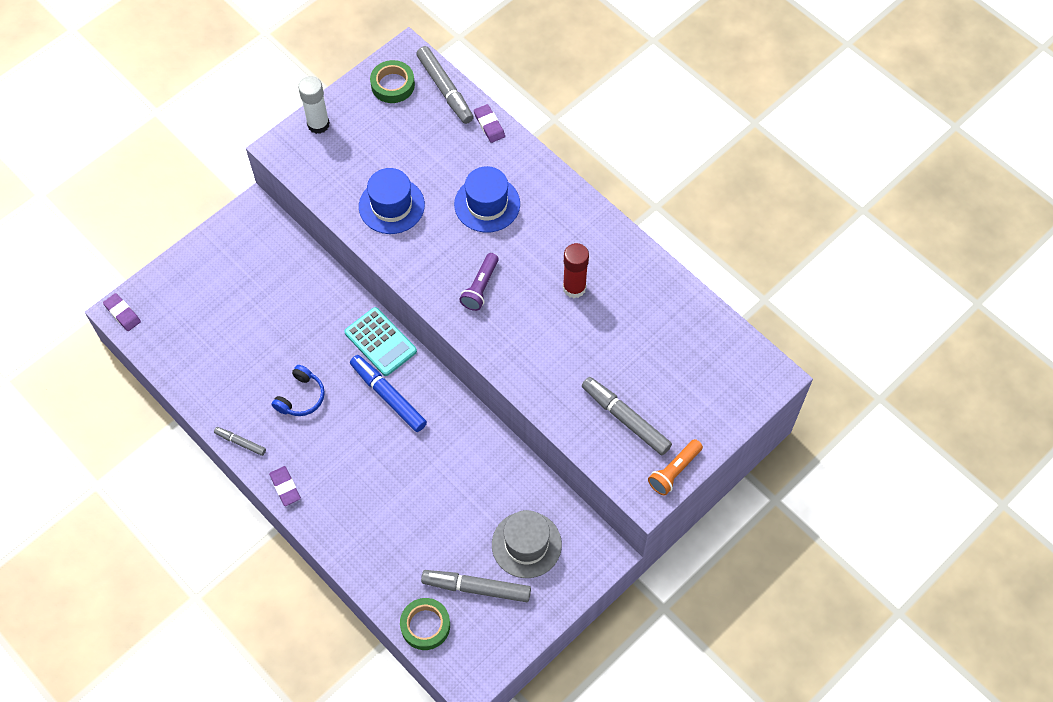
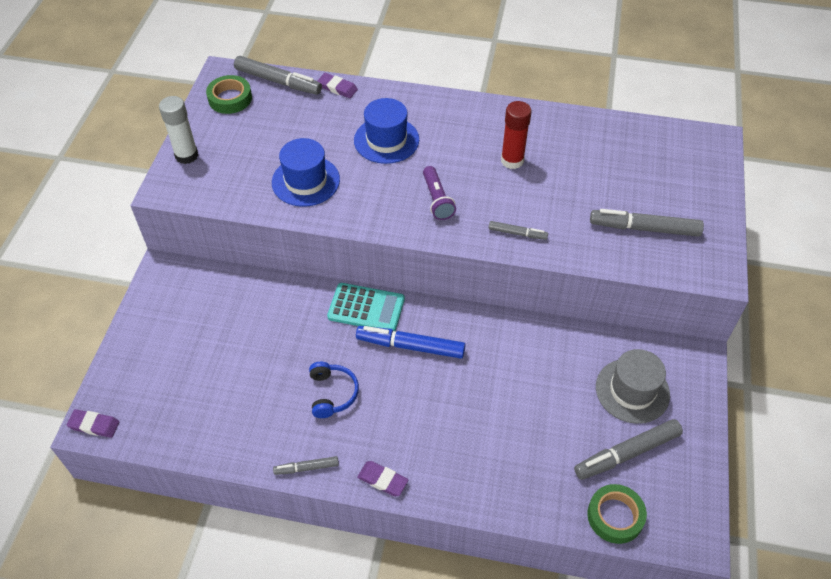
camera: 35 degrees left, 10 degrees down
orange flashlight [648,439,703,496] -> none
none -> grey marker [489,221,548,240]

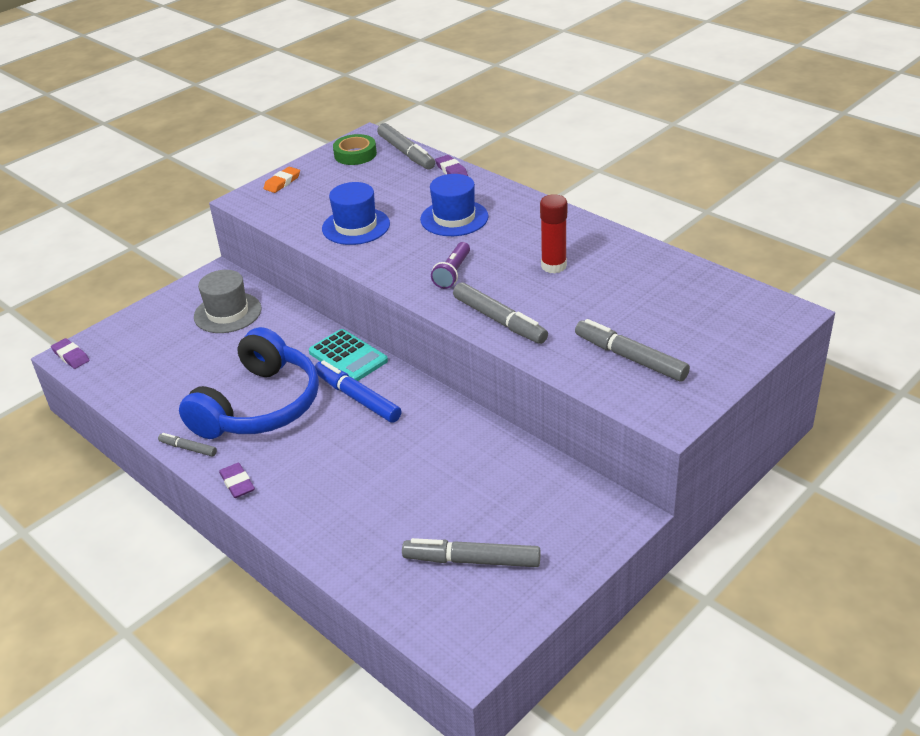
camera: 35 degrees right, 15 degrees down
white glue stick [159,96,198,164] -> orange eraser [263,167,300,193]
blue headphones [309,362,359,418] -> blue headphones [179,327,319,439], size x2.28
grey marker [489,221,548,240] -> grey marker [453,282,548,344], size x1.85
green tape [587,484,647,544] -> none
grey hat [596,349,670,424] -> grey hat moved to [194,270,262,333]

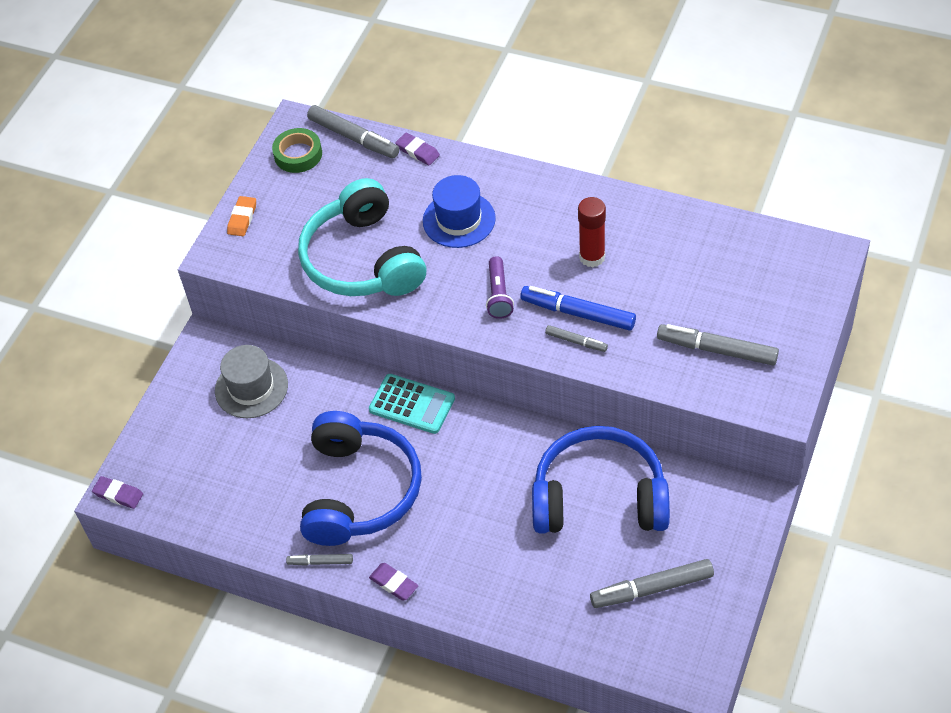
camera: 20 degrees left, 15 degrees up
blue marker [315,360,402,423] -> blue marker moved to [520,286,636,331]
blue hat [322,182,390,245] -> turquoise headphones [298,178,426,296]
grey marker [453,282,548,344] -> grey marker [545,325,608,352], size x0.54
none -> blue headphones [532,426,670,534]

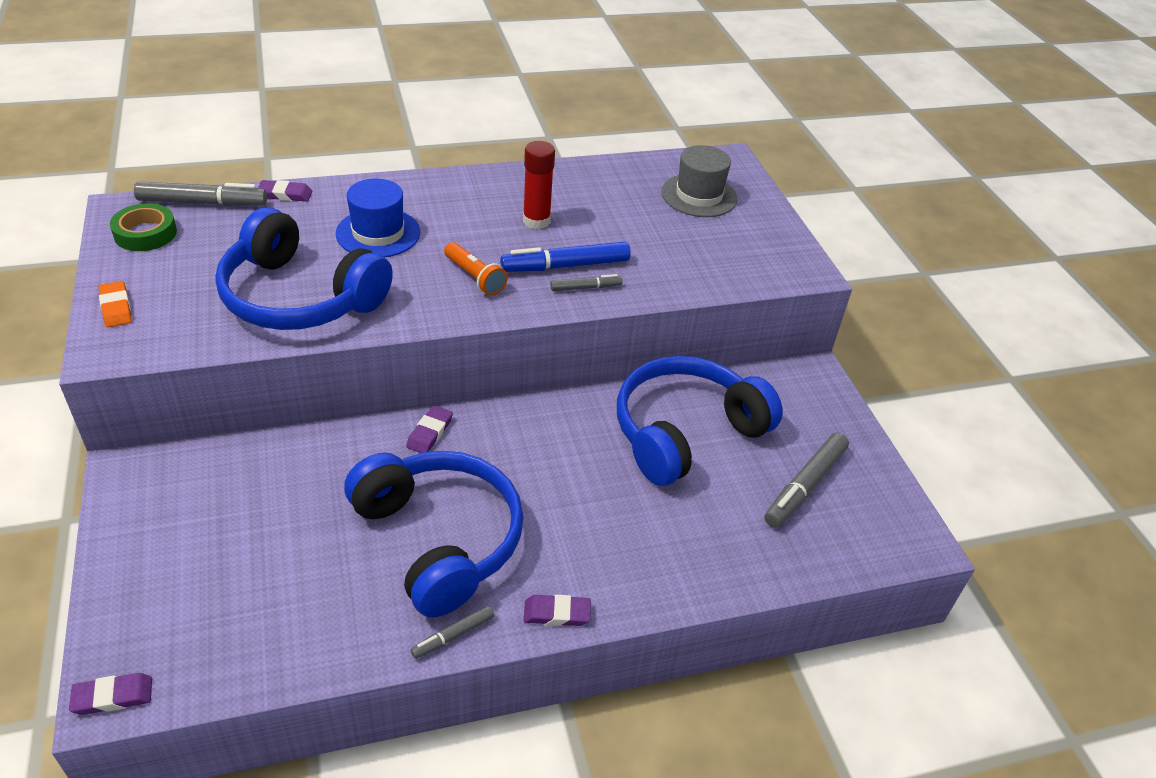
camera: 45 degrees left, 10 degrees down
grey hat [215,345,288,418] -> grey hat moved to [661,145,737,217]
turquoise headphones [298,178,426,296] -> blue headphones [215,207,393,330]
turquoise calculator [369,374,455,434] -> purple eraser [406,405,453,453]
purple flashlight [486,256,514,319] -> orange flashlight [444,242,508,296]
grey marker [657,324,779,365] -> none

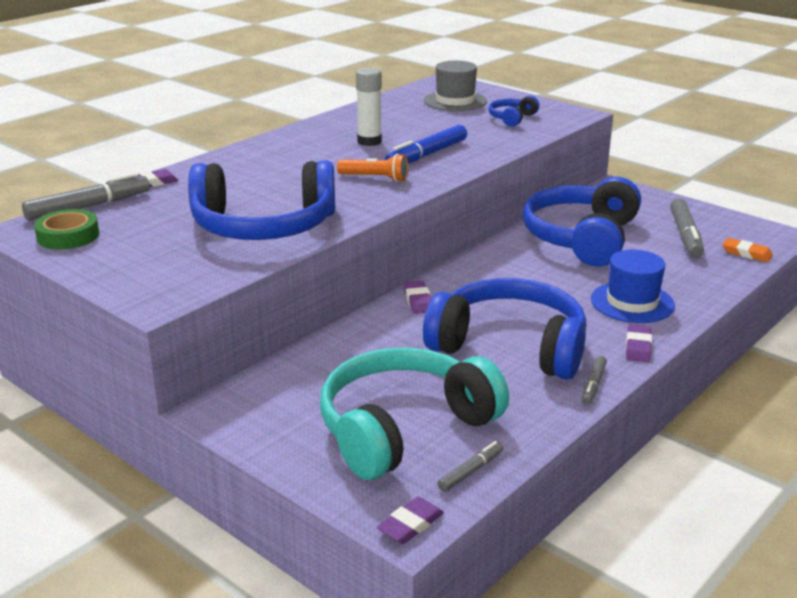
camera: 30 degrees left, 15 degrees down
orange eraser [99,281,132,327] -> orange eraser moved to [722,238,773,262]
blue hat [336,179,420,257] -> blue hat moved to [591,250,675,323]
red glue stick [523,141,555,229] -> white glue stick [356,67,382,146]
purple eraser [524,595,591,626] -> purple eraser turned 45 degrees counterclockwise [626,324,652,362]
grey marker [551,274,622,291] -> grey marker moved to [437,441,503,492]
none -> turquoise headphones [320,348,509,480]
none -> blue headphones [488,95,539,127]

